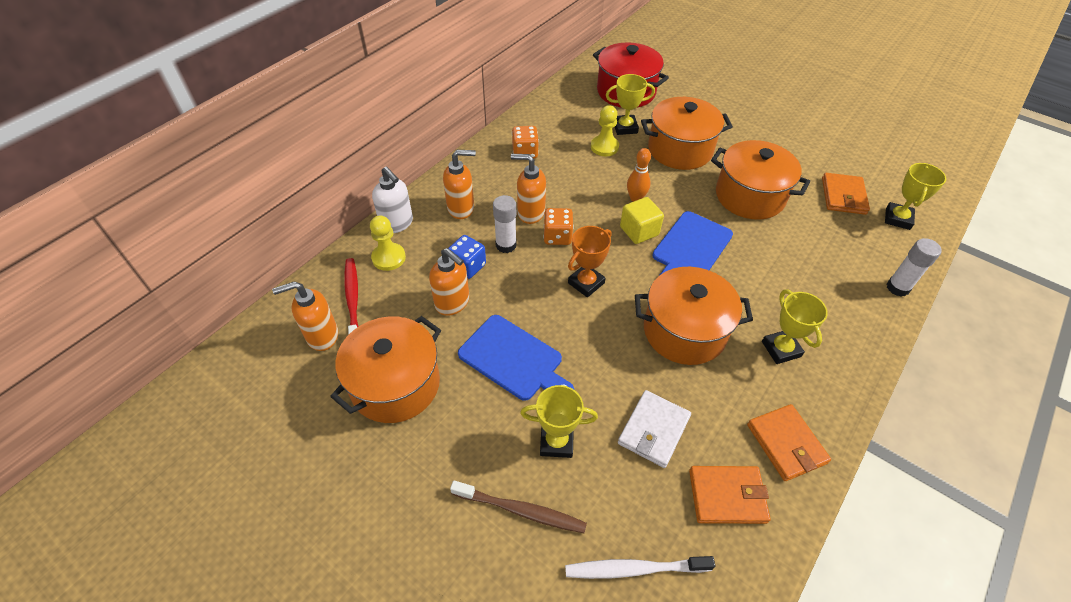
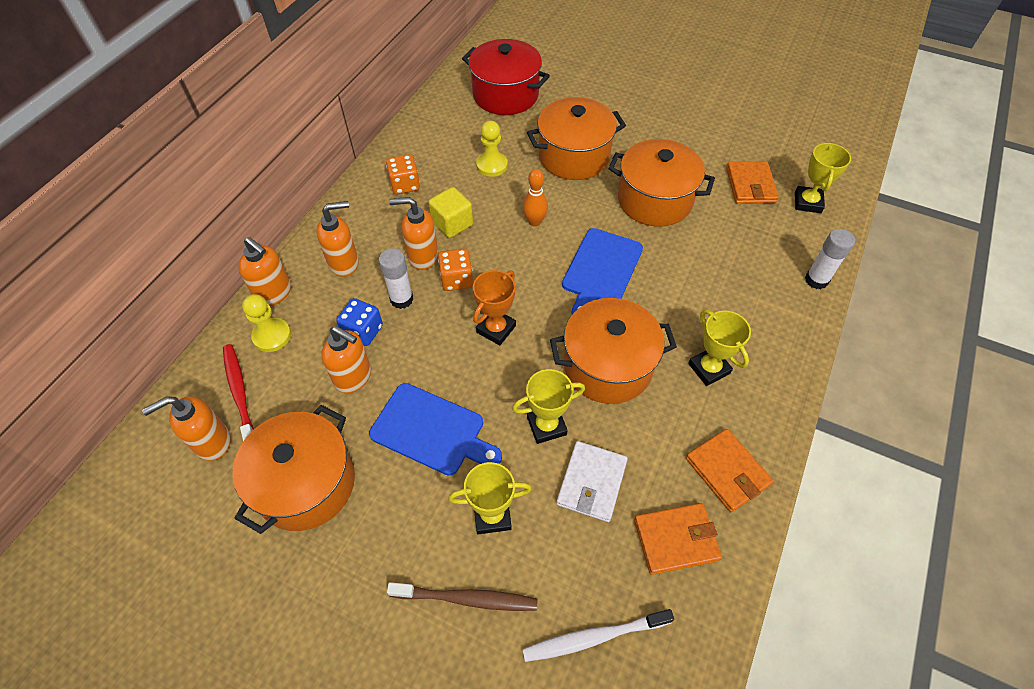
camera: 10 degrees left, 5 degrees up
white soap dispenser [372,167,413,233] -> orange soap dispenser [238,237,291,306]
yellow trophy [606,74,655,135] -> yellow trophy moved to [512,369,585,444]
yellow cube [620,197,664,244] -> yellow cube moved to [428,187,473,238]

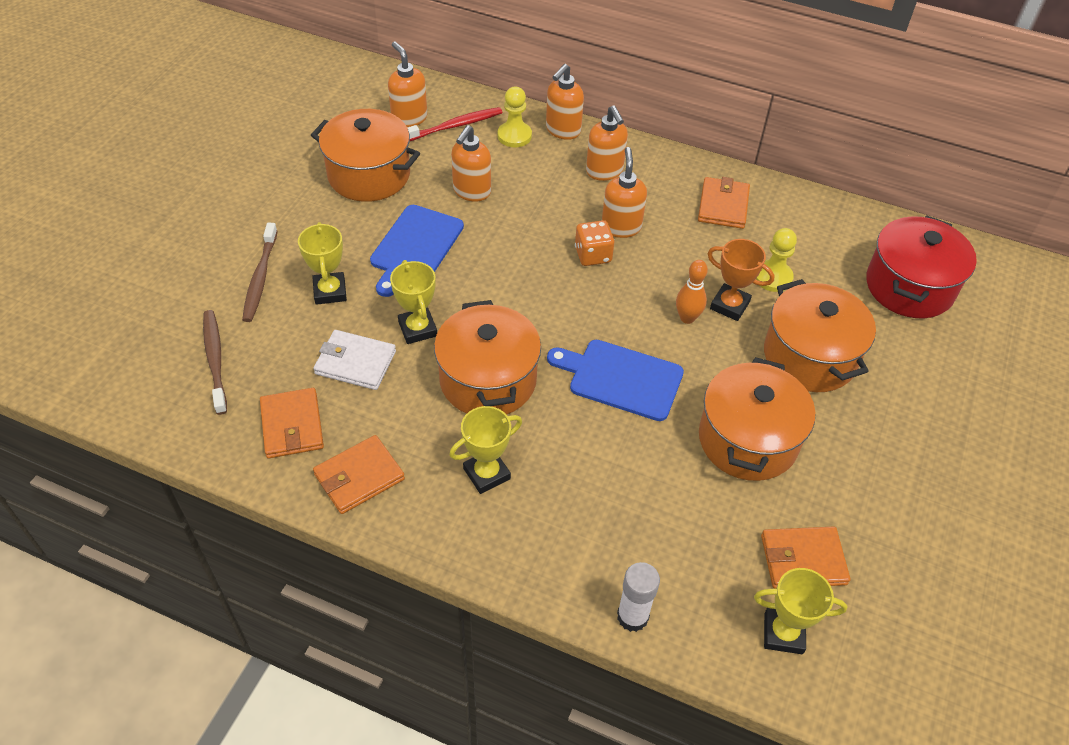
camera: 85 degrees right, 5 degrees down
blue dice [336,298,383,346] -> none
white glue stick [379,248,413,309] -> none
orange dice [386,154,420,195] -> orange wallet [698,177,750,229]
yellow cube [428,187,473,238] -> none
orange trophy [473,270,516,345] -> orange trophy moved to [707,239,775,321]
white toothbrush [522,609,674,662] -> brown toothbrush [203,310,227,415]

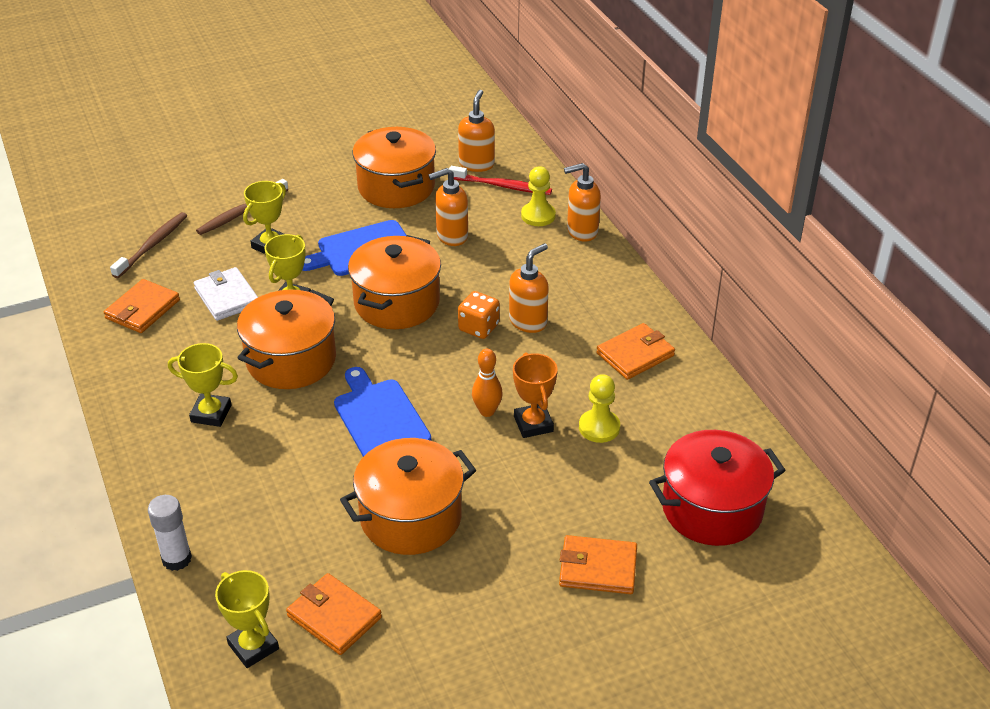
camera: 45 degrees right, 10 degrees down
orange wallet [313,435,405,514] -> orange wallet moved to [559,535,637,594]
orange soap dispenser [586,105,628,181] -> none
orange pot [764,279,876,392] -> orange pot moved to [348,235,441,329]

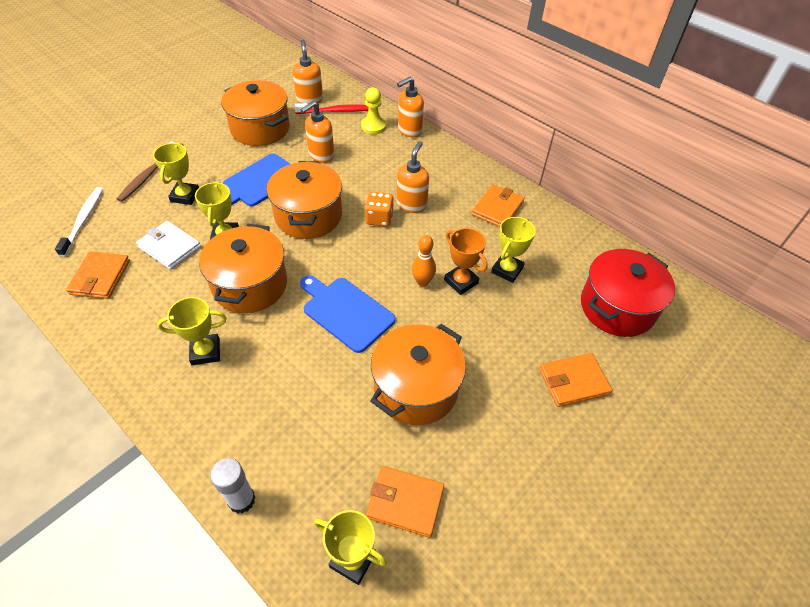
camera: 25 degrees left, 10 degrees up
brown toothbrush [110,212,187,278] -> white toothbrush [55,187,103,257]
yellow pawn [579,374,620,443] -> yellow trophy [491,217,536,283]

